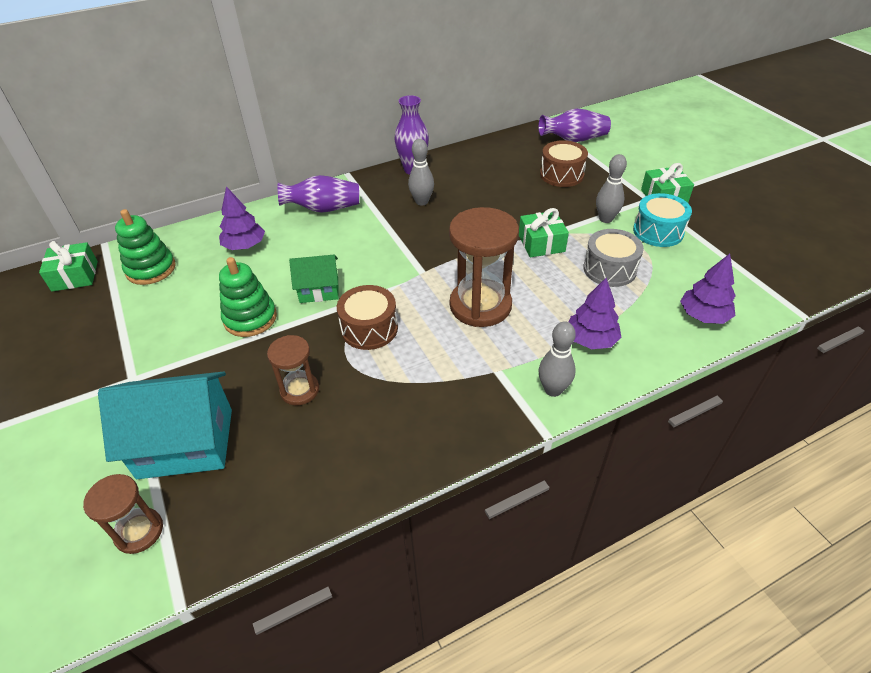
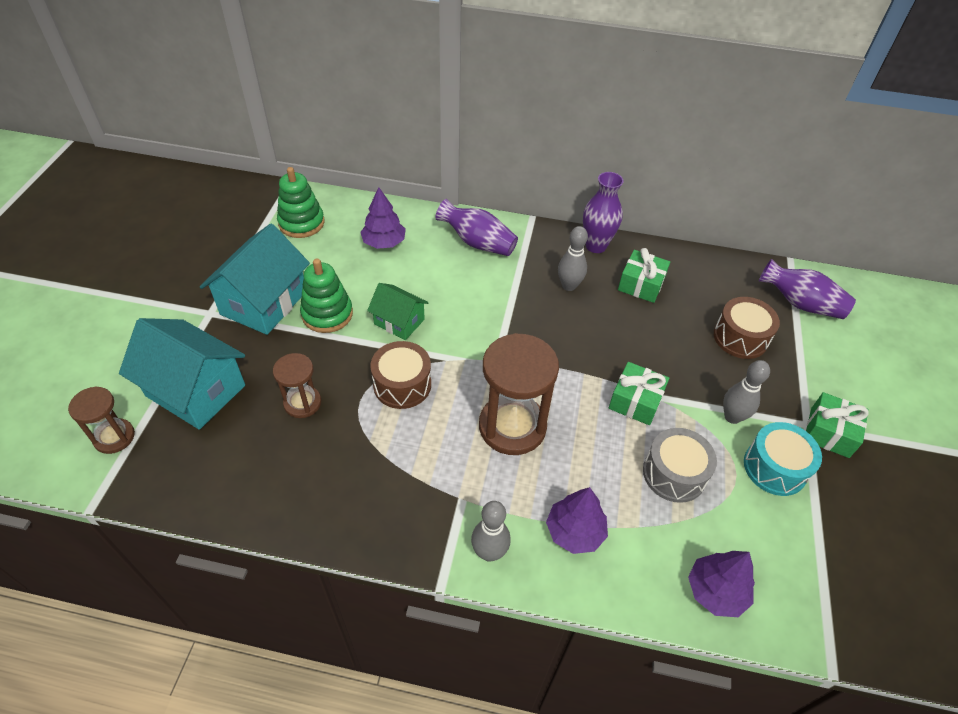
camera: 35 degrees right, 5 degrees up
green gift [39,241,98,292] -> green gift moved to [618,248,670,303]
none -> turquoise house [200,224,310,335]

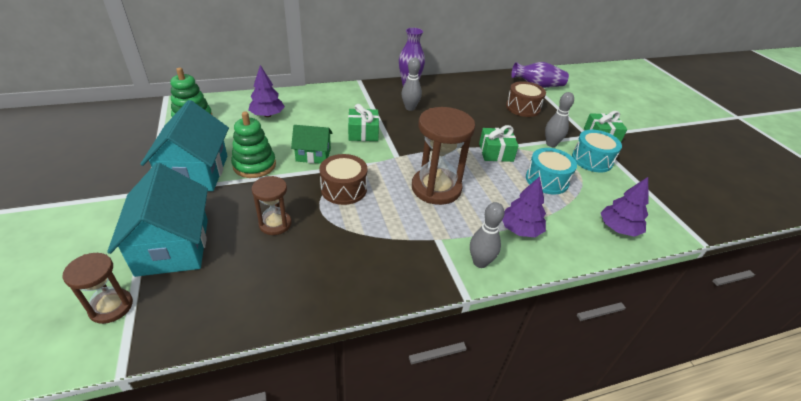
camera: 30 degrees left, 10 degrees down
turquoise house [119,318,245,430] -> turquoise house turned 75 degrees clockwise [107,163,208,277]
purple vase [435,199,518,256] -> none
green gift [618,248,670,303] -> green gift moved to [348,104,379,141]
grey drum [643,428,717,503] -> turquoise drum [526,148,577,195]

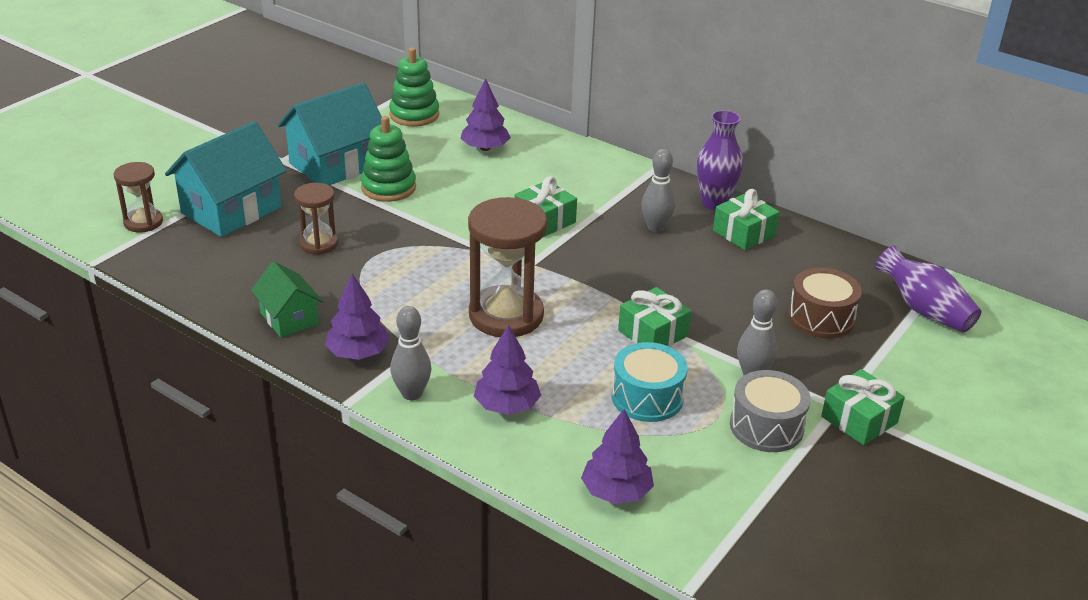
camera: 55 degrees right, 5 degrees down
green house [291,125,333,164] -> green house moved to [251,261,323,337]
brown drum [319,154,368,205] -> none
turquoise drum [572,130,622,172] -> grey drum [730,370,811,452]
none -> purple tree [325,273,390,360]
none -> green gift [713,189,780,250]

